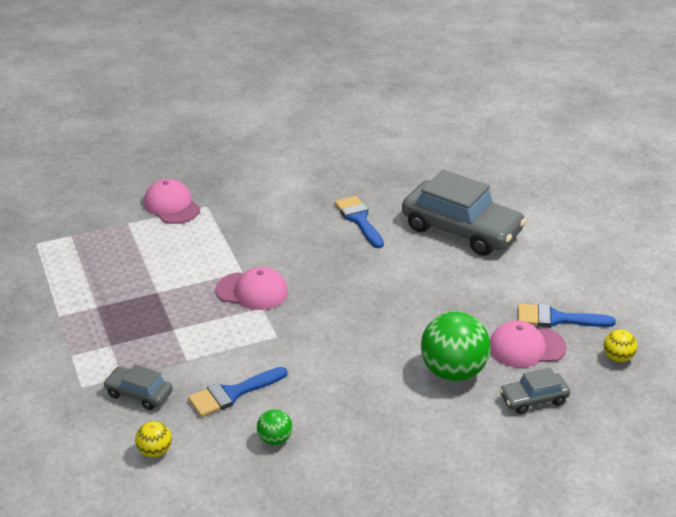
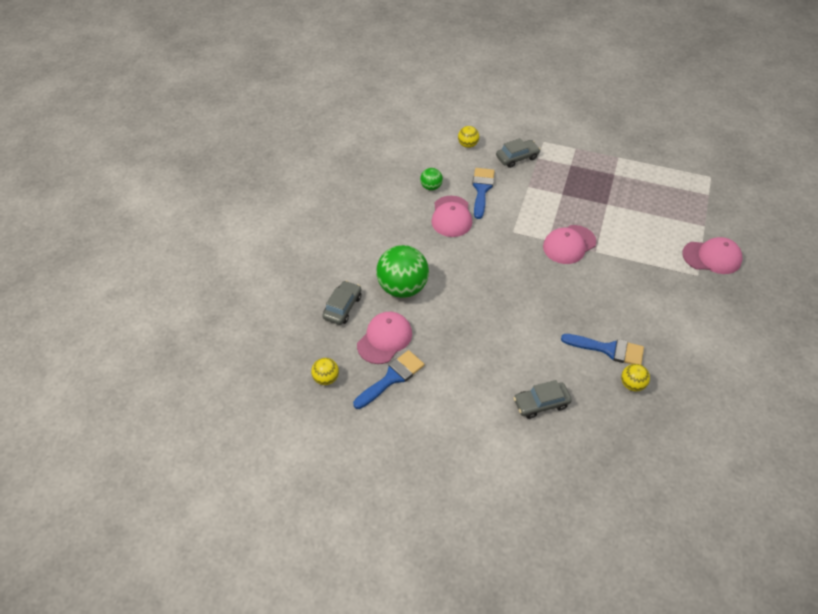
camera: 130 degrees right, 15 degrees up
grey car [402,170,526,256] -> grey car [514,380,572,419], size x0.47
none -> pink cap [431,196,472,237]
none -> yellow ball [621,364,650,392]

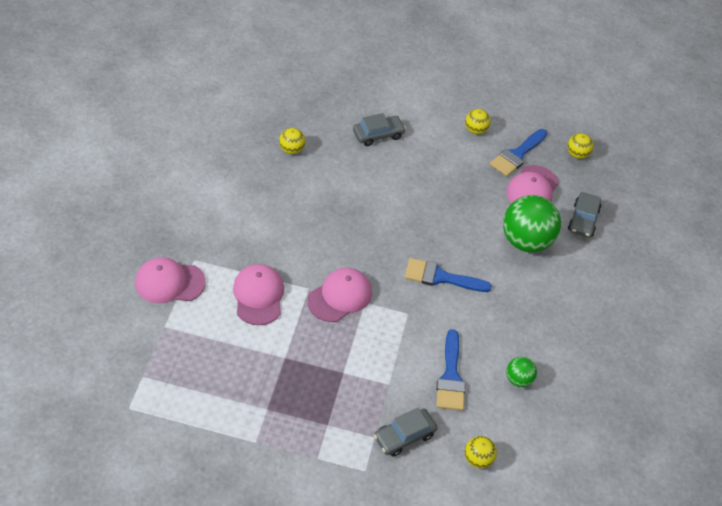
camera: 170 degrees right, 0 degrees up
pink cap [431,196,472,237] -> pink cap moved to [233,264,284,325]
blue brush [561,334,644,365] -> blue brush moved to [405,258,492,292]
none -> yellow ball [465,109,491,134]

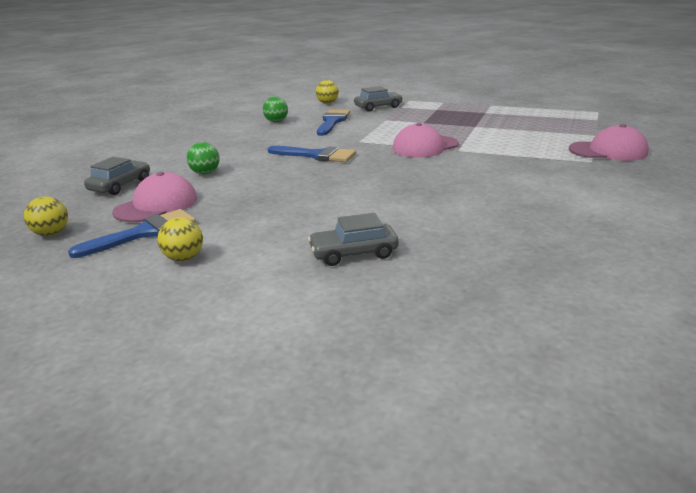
camera: 165 degrees left, 25 degrees down
pink cap [233,264,284,325] -> none
yellow ball [279,128,305,154] -> none
green ball [503,195,561,252] -> green ball [187,142,219,175], size x0.48

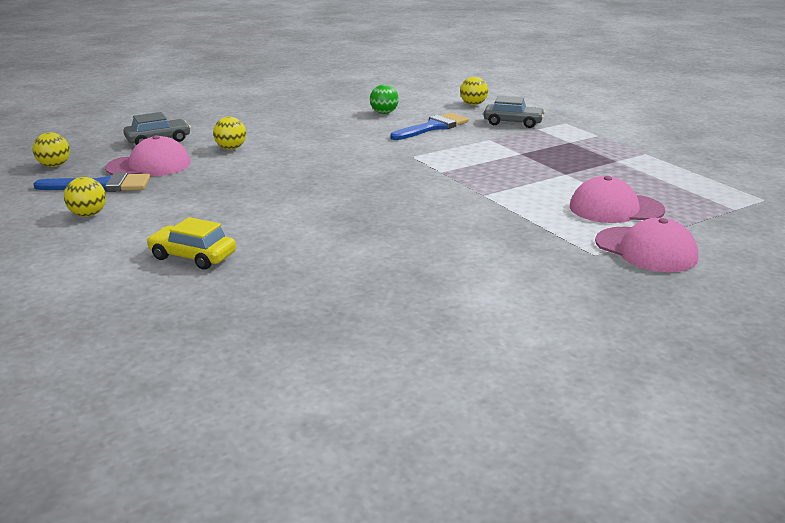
camera: 35 degrees right, 0 degrees up
green ball [187,142,219,175] -> yellow ball [213,117,246,150]
blue brush [268,146,356,162] -> none
grey car [308,213,399,266] -> yellow car [147,217,236,270]
pink cap [392,123,459,158] -> pink cap moved to [570,176,665,223]

